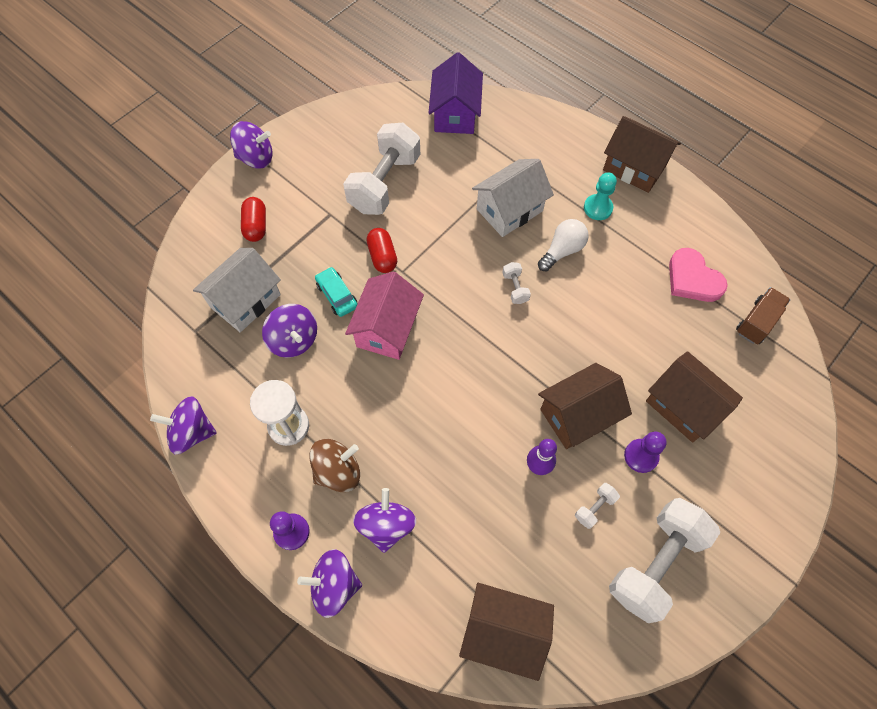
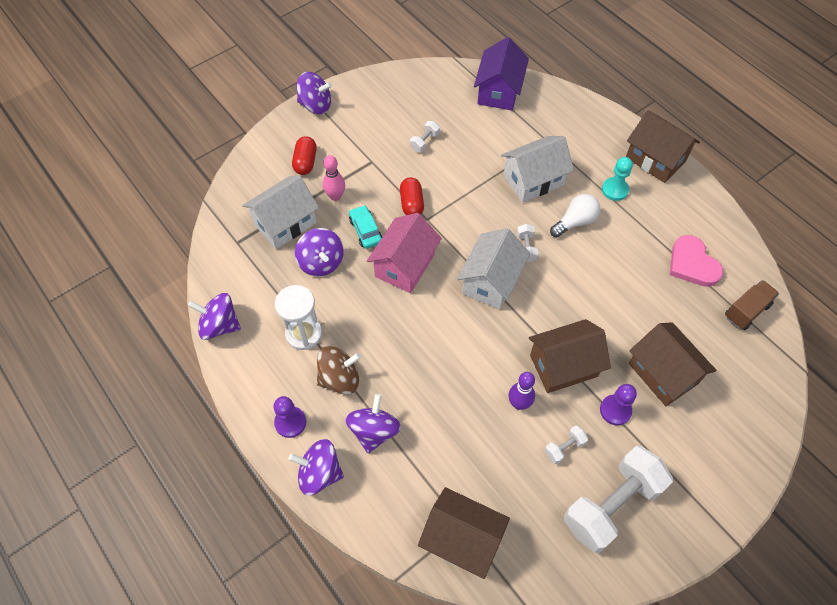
camera: 10 degrees right, 5 degrees down
white dumbbell [343,123,420,215] -> white dumbbell [410,121,440,152], size x0.41
none -> pink bowling pin [323,155,345,201]
none -> white house [457,228,530,309]

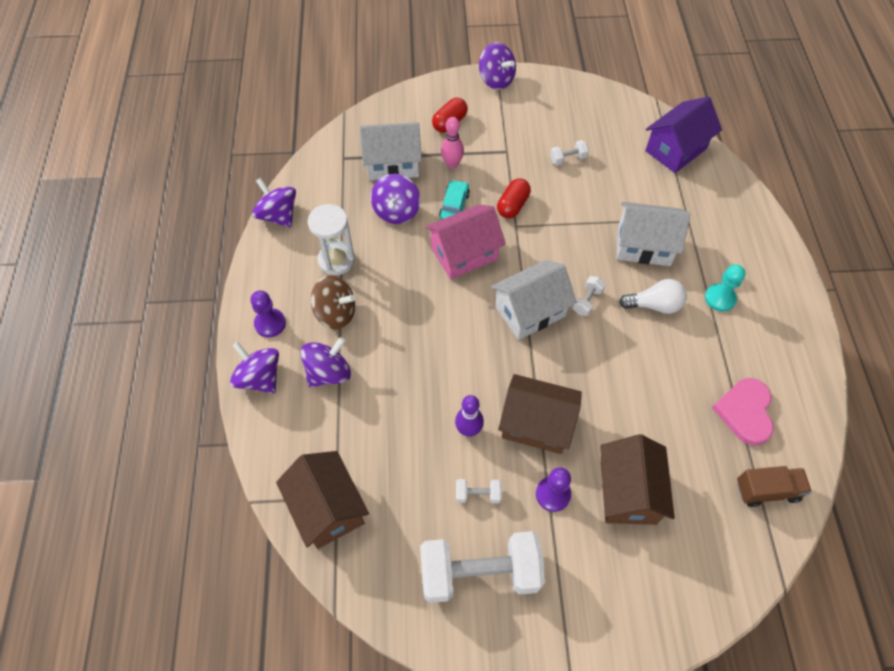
camera: 35 degrees right, 0 degrees up
brown house [626,110,700,183] -> none

